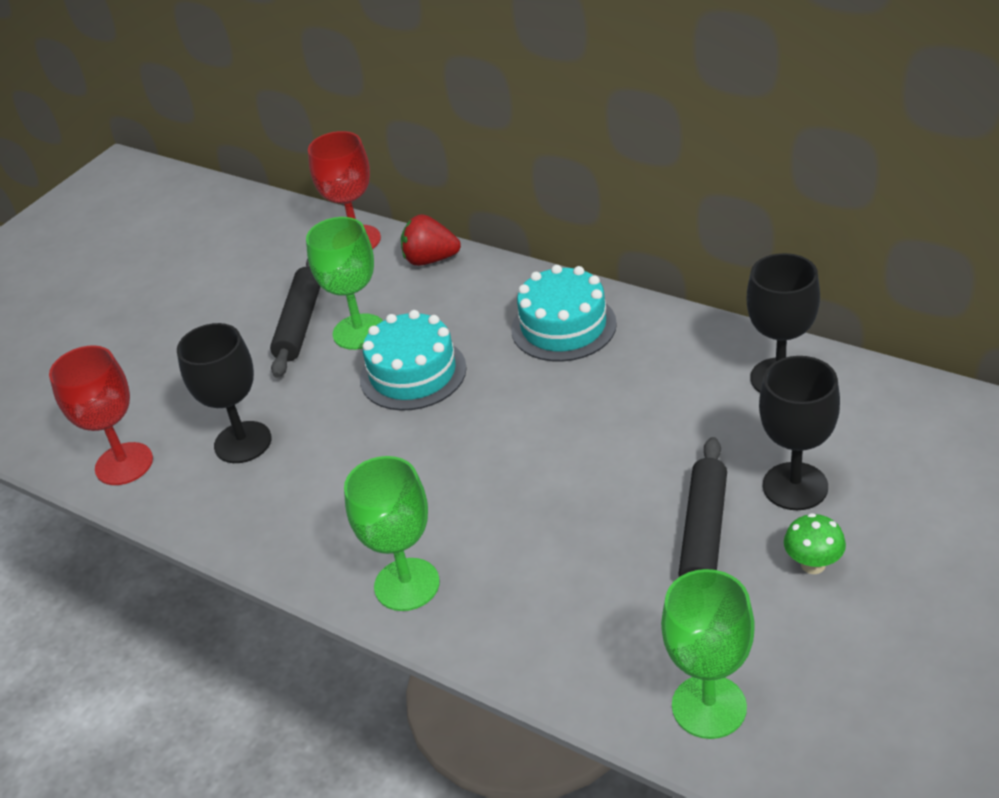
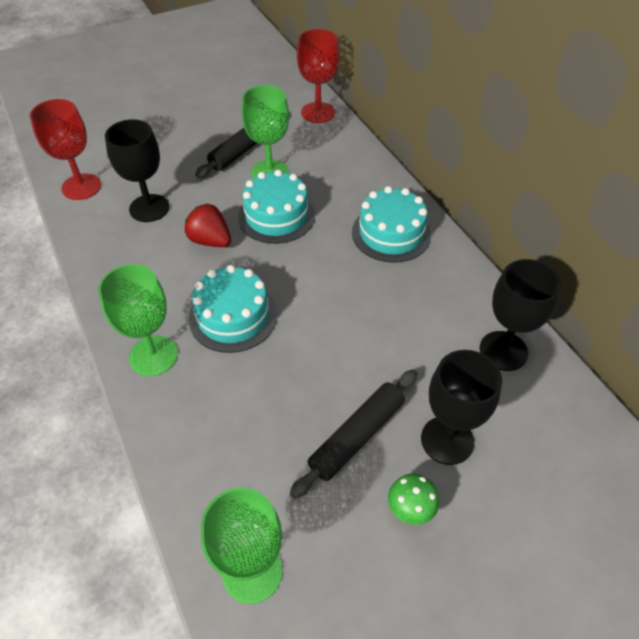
camera: 25 degrees right, 10 degrees up
red strawberry [401,214,461,266] -> red strawberry moved to [185,203,231,247]
none -> turquoise cake [189,265,277,353]

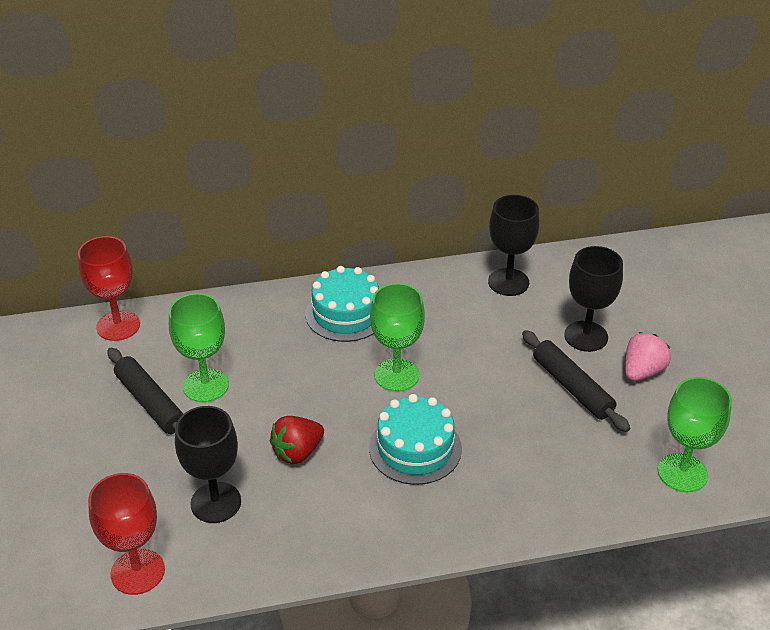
camera: 75 degrees left, 10 degrees down
green goblet [98,264,178,376] -> green goblet moved to [370,283,425,392]
turquoise cake [238,169,315,244] -> none
green mushroom [388,474,439,525] -> pink strawberry [625,332,671,381]

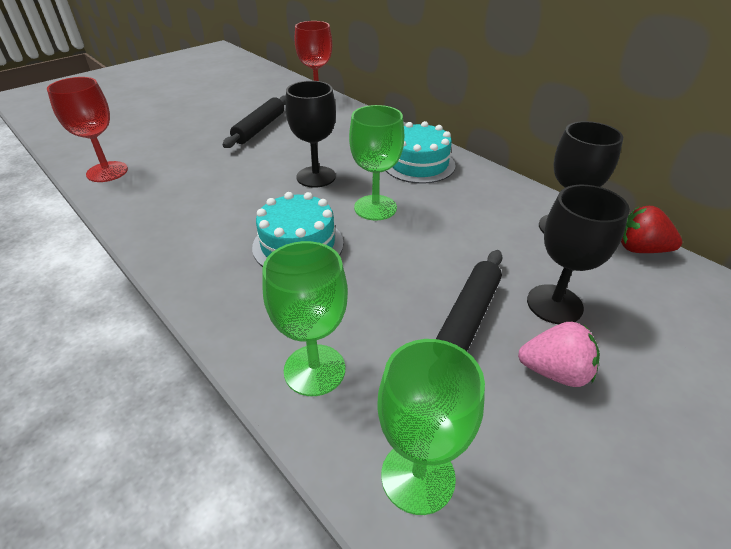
camera: 60 degrees right, 0 degrees up
green goblet [169,293,229,402] -> green goblet moved to [262,241,348,396]
black goblet [175,406,241,523] -> black goblet moved to [285,81,336,188]
red strawberry [270,416,324,464] -> red strawberry moved to [621,206,682,253]

